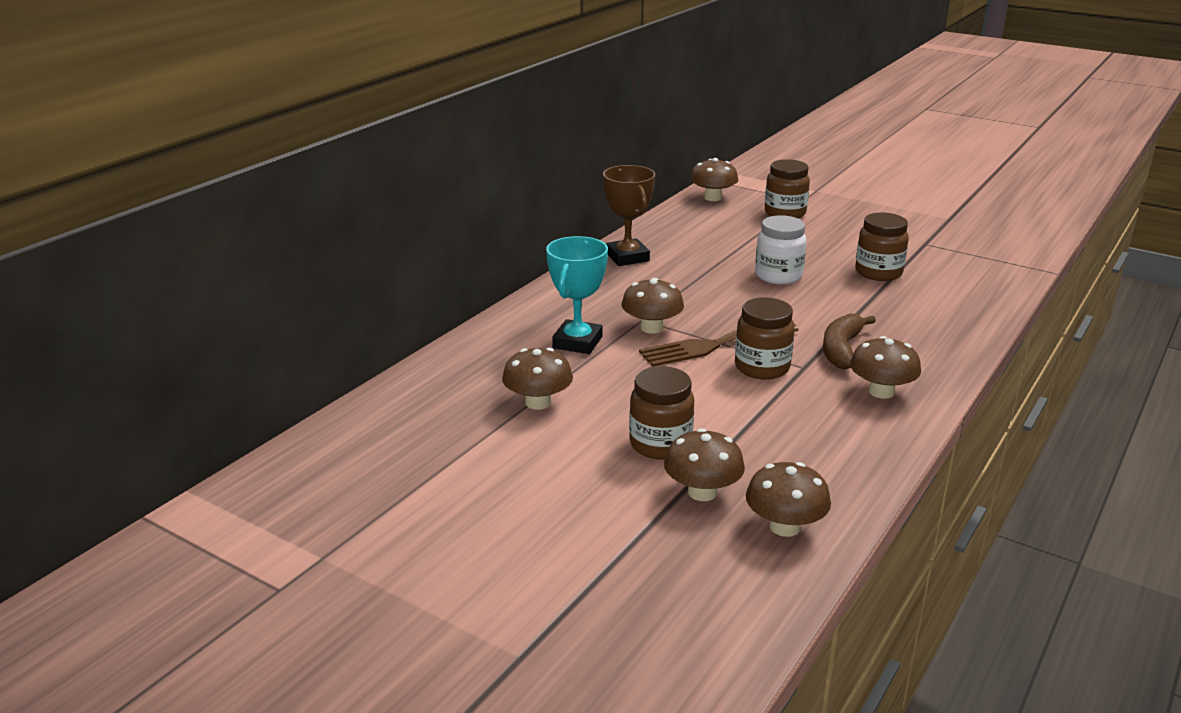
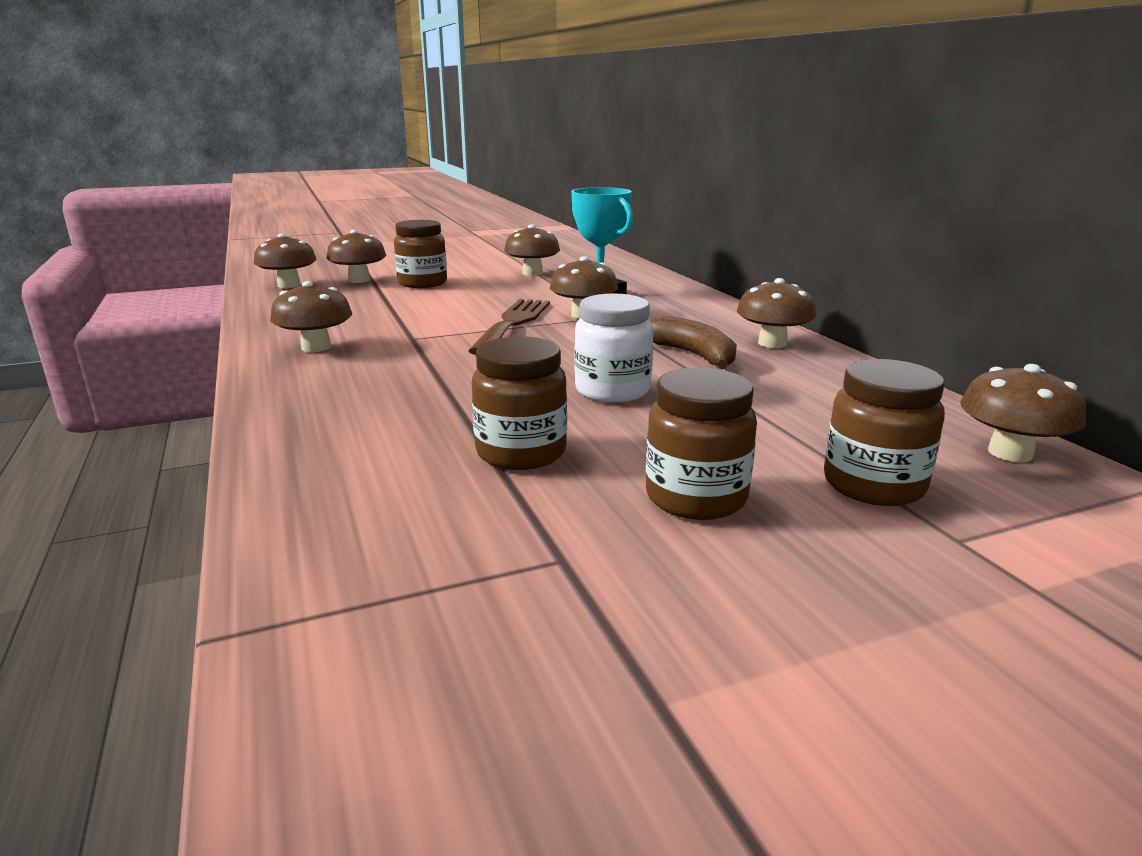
camera: 125 degrees right, 5 degrees down
brown trophy [603,165,656,266] -> brown mushroom [737,278,816,348]
brown jar [735,297,795,380] -> brown jar moved to [646,368,757,520]
brown banana [823,314,876,369] -> brown banana moved to [649,316,737,369]

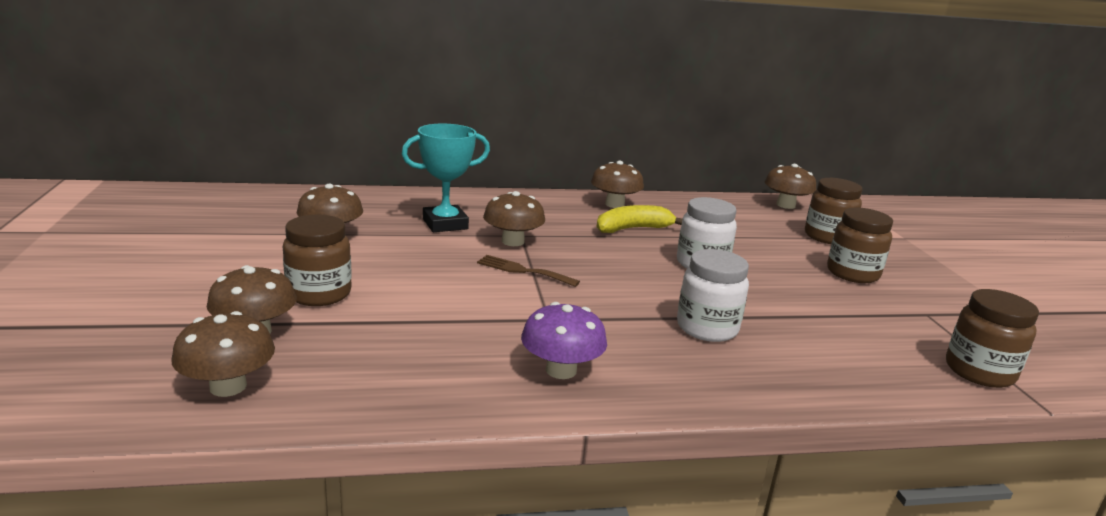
camera: 80 degrees left, 0 degrees up
brown mushroom [270,281,352,352] -> purple mushroom [521,302,607,379]
brown fork [468,299,550,355] -> brown fork [477,255,580,287], size x0.61
brown jar [471,336,567,470] -> brown jar moved to [946,289,1039,388]
brown banana [649,316,737,369] -> yellow banana [597,205,682,233]
none -> white jar [677,249,749,342]

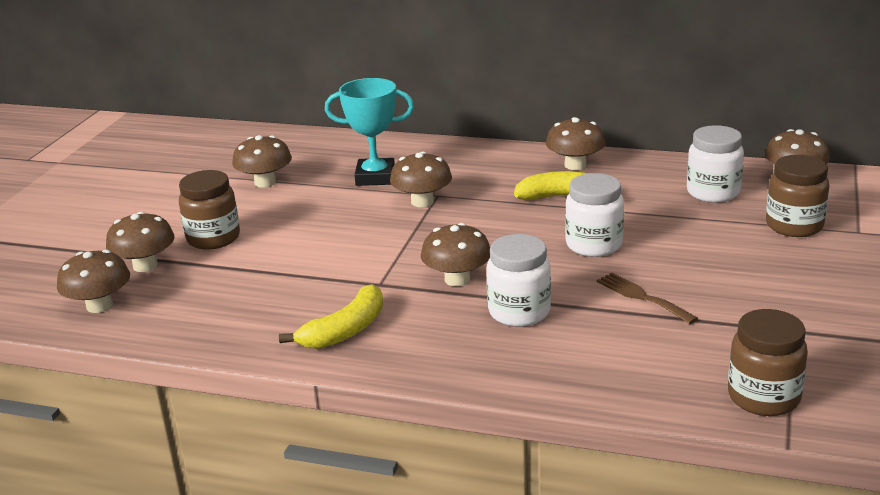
camera: 30 degrees right, 5 degrees up
brown fork [477,255,580,287] -> brown fork moved to [597,272,698,324]
purple mushroom [521,302,607,379] -> yellow banana [279,284,383,349]
brown jar [827,208,893,283] -> none
none -> brown mushroom [421,223,490,286]
none -> white jar [687,125,744,203]

